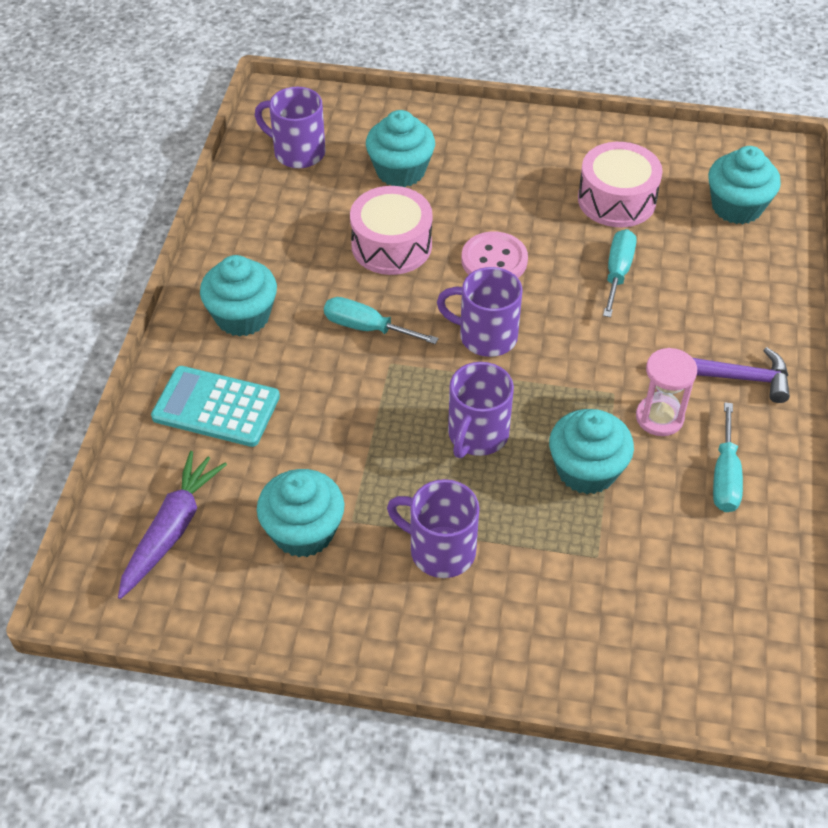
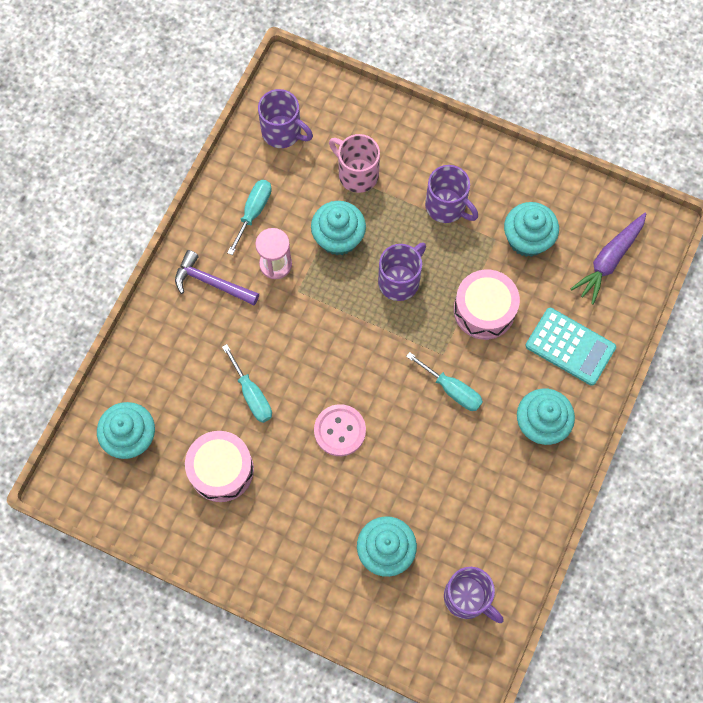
camera: 165 degrees left, 20 degrees up
pink drum [350,186,432,275] -> pink drum moved to [454,270,520,340]
purple mug [437,267,523,357] -> purple mug moved to [258,89,313,148]
turquoise screwdriver [603,229,637,317] -> turquoise screwdriver turned 60 degrees counterclockwise [222,344,272,423]
none -> pink mug [329,134,380,193]

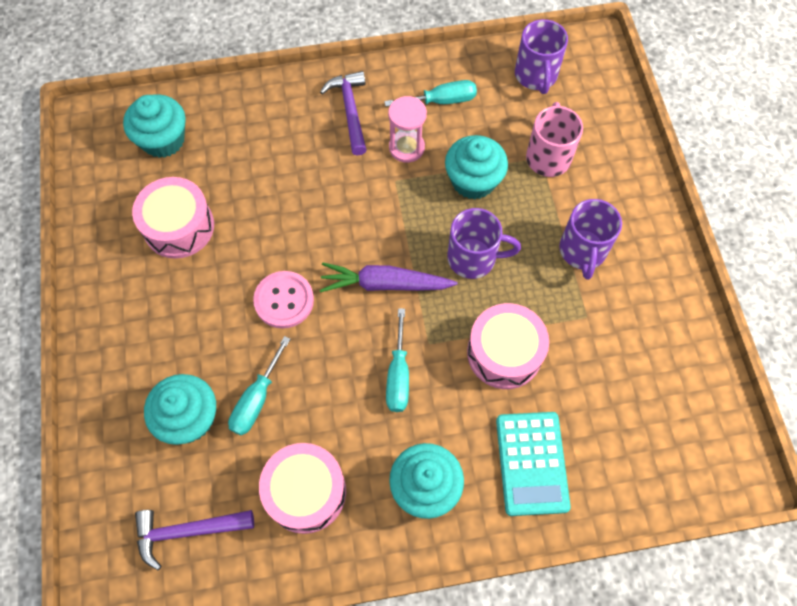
camera: 55 degrees right, 5 degrees down
turquoise screwdriver [222,344,272,423] -> turquoise screwdriver moved to [228,336,290,436]
purple mug [444,567,504,623] -> purple hammer [135,510,254,570]
turquoise cupcake [504,202,559,257] -> none
purple carrot [571,213,646,305] -> purple carrot moved to [320,262,457,292]
none -> pink drum [259,443,346,534]

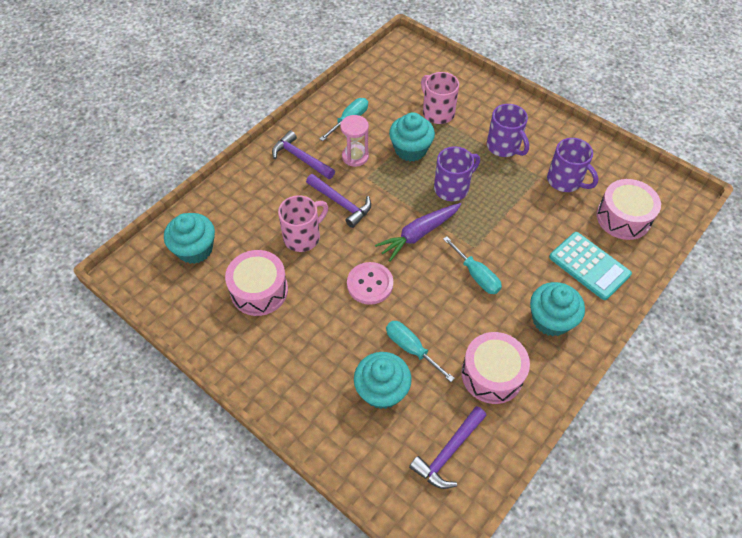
camera: 40 degrees left, 10 degrees down
turquoise screwdriver [228,336,290,436] -> turquoise screwdriver turned 150 degrees clockwise [386,321,455,382]
pink drum [467,303,549,389] -> pink drum moved to [596,179,661,240]
purple mug [515,19,568,94] -> purple mug moved to [547,138,598,192]
none -> pink mug [278,195,328,252]
none -> purple hammer [306,174,371,228]

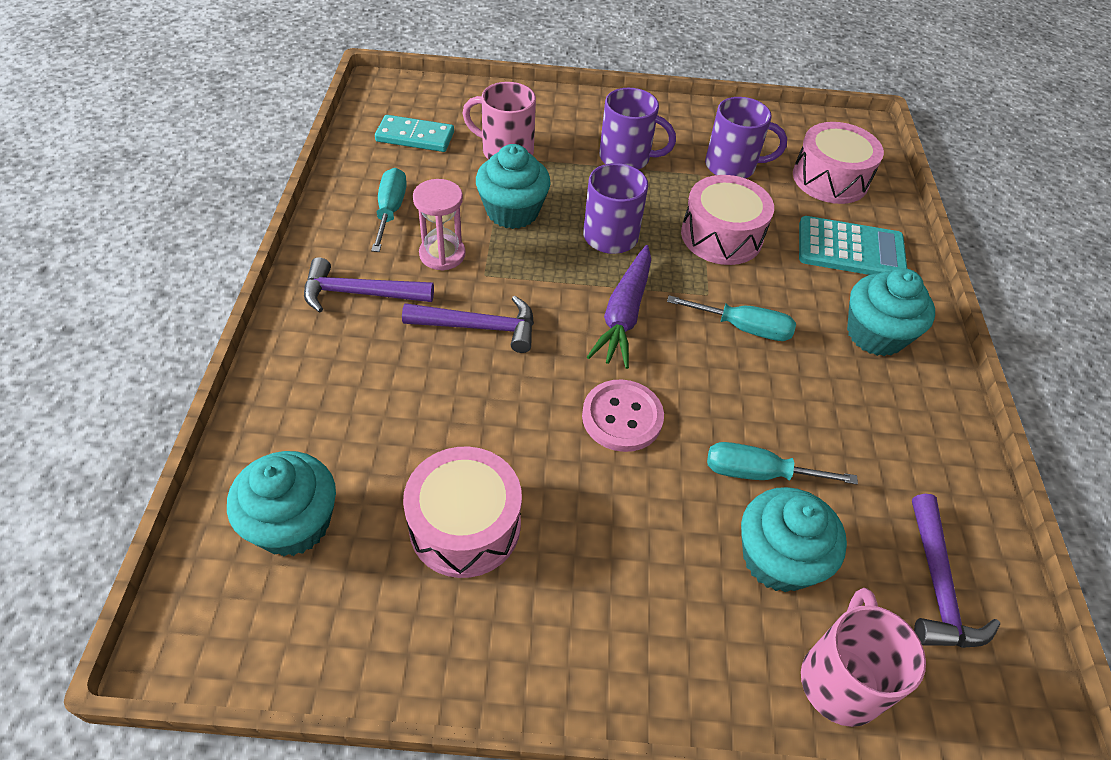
camera: 40 degrees left, 5 degrees down
pink mug [278,195,328,252] -> pink mug moved to [801,588,926,727]
pink drum [461,332,530,404] -> pink drum moved to [681,175,774,265]
none -> turquoise domino [375,115,454,152]

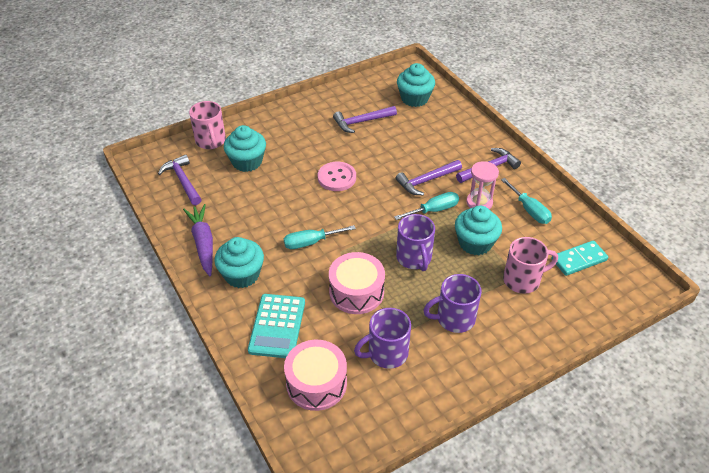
camera: 150 degrees right, 5 degrees down
pink drum [403,447,522,578] -> purple hammer [333,106,397,133]
purple carrot [587,245,651,369] -> purple carrot moved to [183,204,213,276]
turquoise screwdriver [707,442,858,484] -> turquoise screwdriver moved to [394,192,459,220]
turquoise calculator [799,216,907,275] -> turquoise calculator turned 60 degrees counterclockwise [248,294,305,358]

